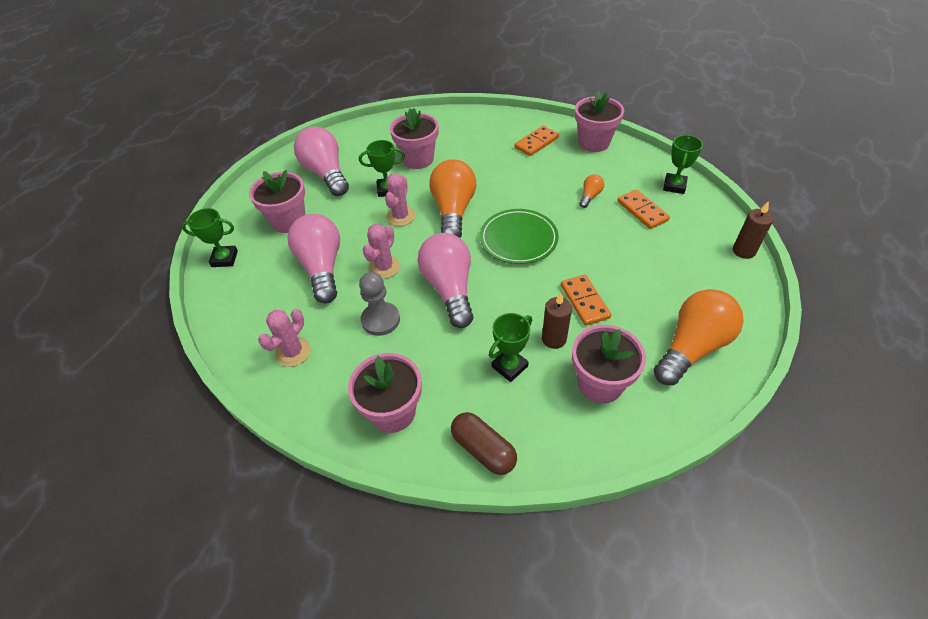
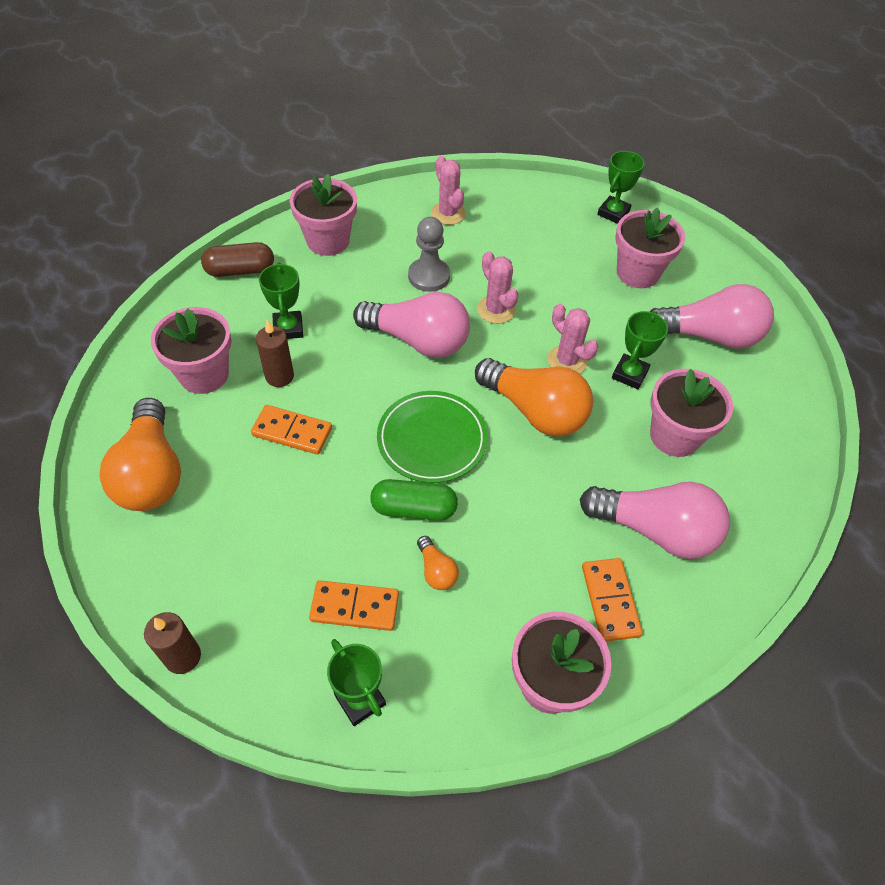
camera: 120 degrees right, 5 degrees up
pink light bulb [287,214,340,303] -> pink light bulb moved to [580,482,730,559]
none -> green capsule [370,479,458,521]

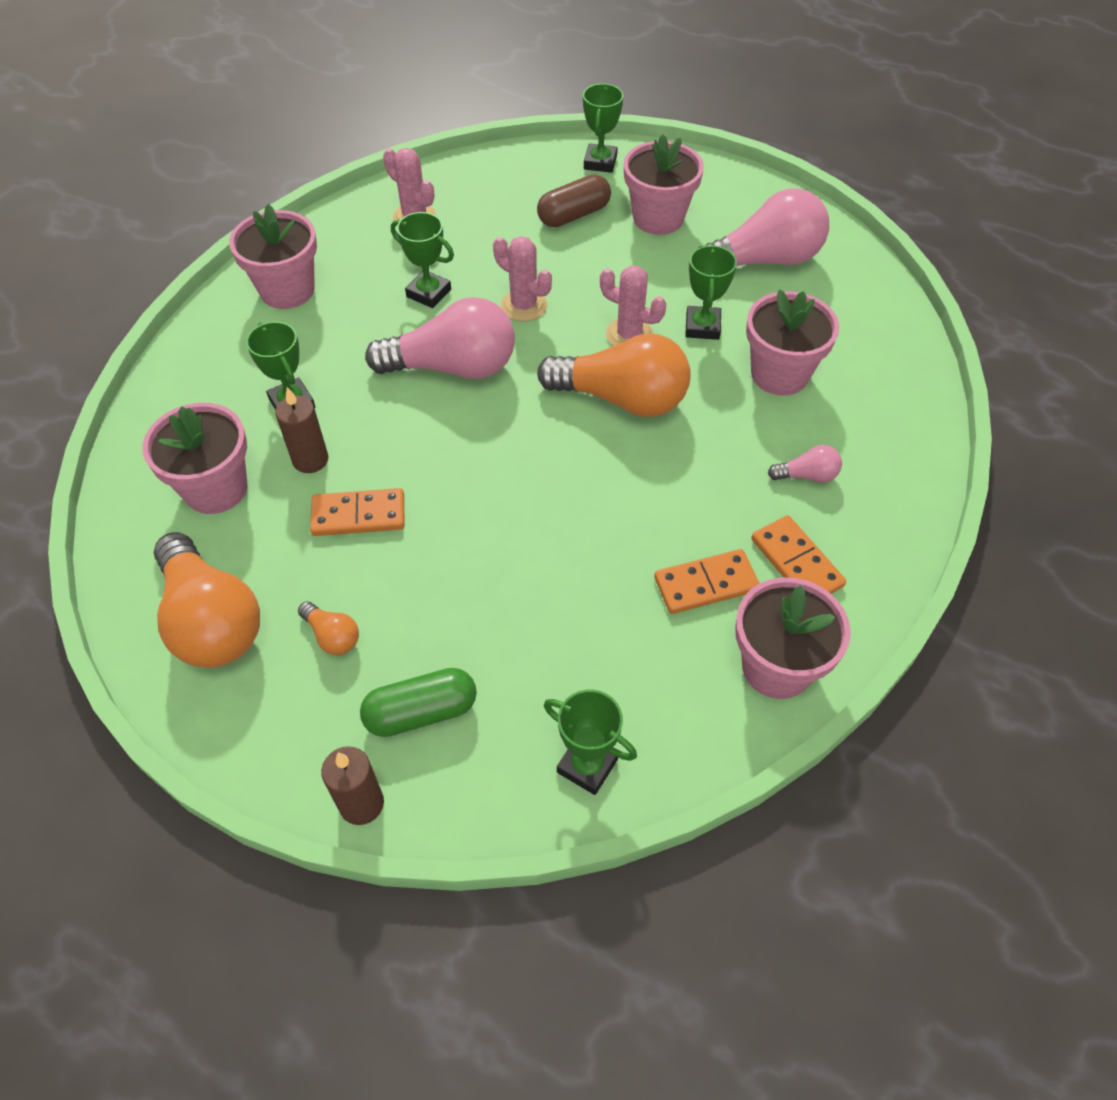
camera: 20 degrees left, 0 degrees up
brown capsule [201,242,274,277] -> brown capsule moved to [537,174,611,227]
orange domino [309,580,399,631] -> orange domino moved to [654,549,760,614]
green capsule [370,479,458,521] -> green capsule moved to [360,668,477,737]
green plate [377,391,488,483] -> none
grey pawn [408,217,450,292] -> green trophy [391,212,454,308]
orange light bulb [417,536,459,590] -> orange light bulb moved to [298,601,359,655]
pink light bulb [580,482,730,559] -> pink light bulb [768,445,842,483], size x0.44

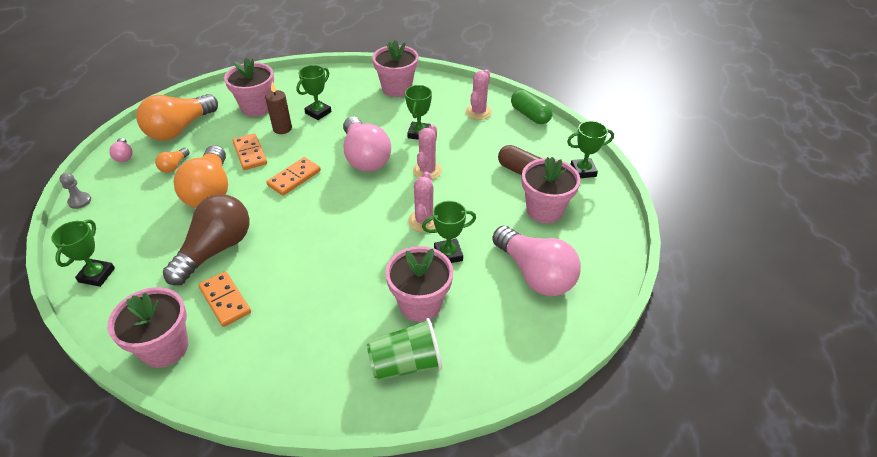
camera: 70 degrees right, 10 degrees down
brown candle [321,746,384,825] -> grey pawn [59,173,91,209]
green capsule [360,668,477,737] -> green capsule moved to [511,90,552,124]
orange light bulb [537,333,691,417] -> orange light bulb moved to [174,145,228,208]
orange domino [751,515,846,594] -> orange domino moved to [266,157,321,196]
pink light bulb [768,445,842,483] -> pink light bulb moved to [109,138,132,162]
none -> brown light bulb [163,194,250,285]
none -> green cup [367,318,442,381]

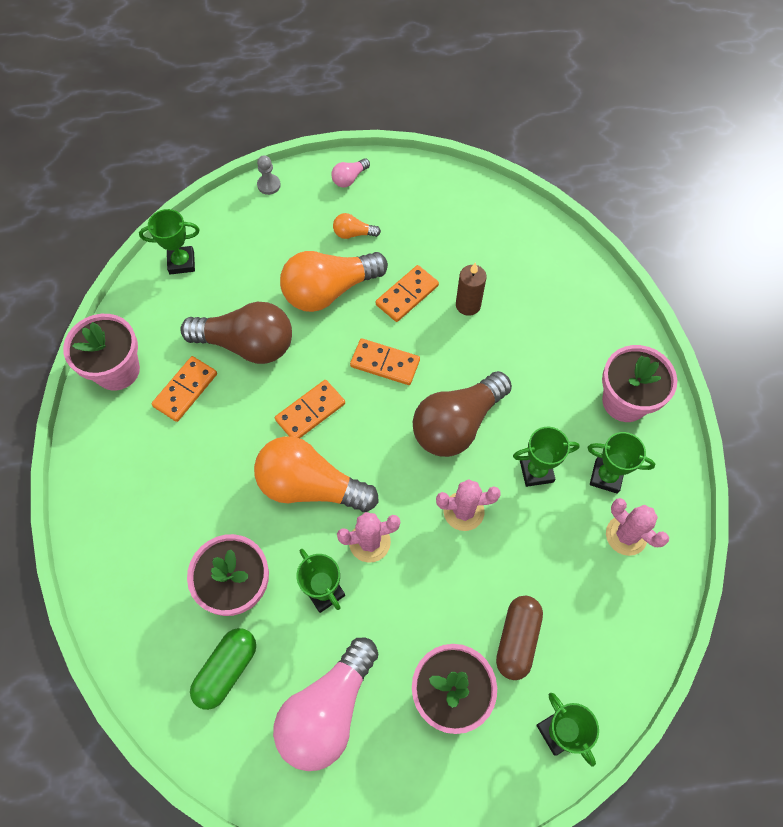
camera: 70 degrees right, 20 degrees up
orange light bulb [136,94,218,141] -> orange light bulb moved to [254,436,379,512]
pink flower pot [224,57,274,117] -> none
green trophy [296,65,332,120] -> green trophy moved to [587,432,655,494]
pink light bulb [343,117,391,172] -> brown light bulb [413,371,512,457]
green cup [367,318,442,381] -> none
pink cactus [466,70,492,120] -> pink cactus turned 45 degrees clockwise [606,498,669,556]
green capsule [511,90,552,124] -> green capsule moved to [190,628,256,710]
none -> orange domino [275,380,345,438]

